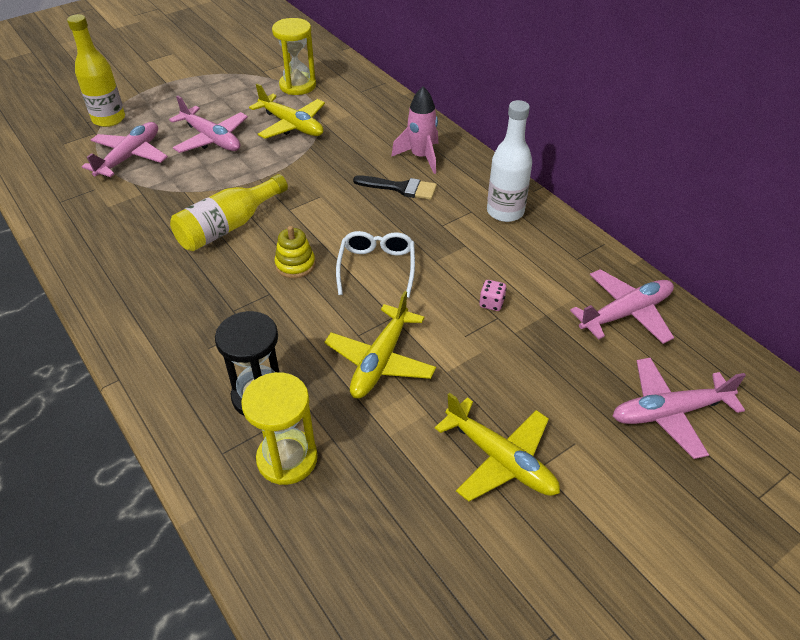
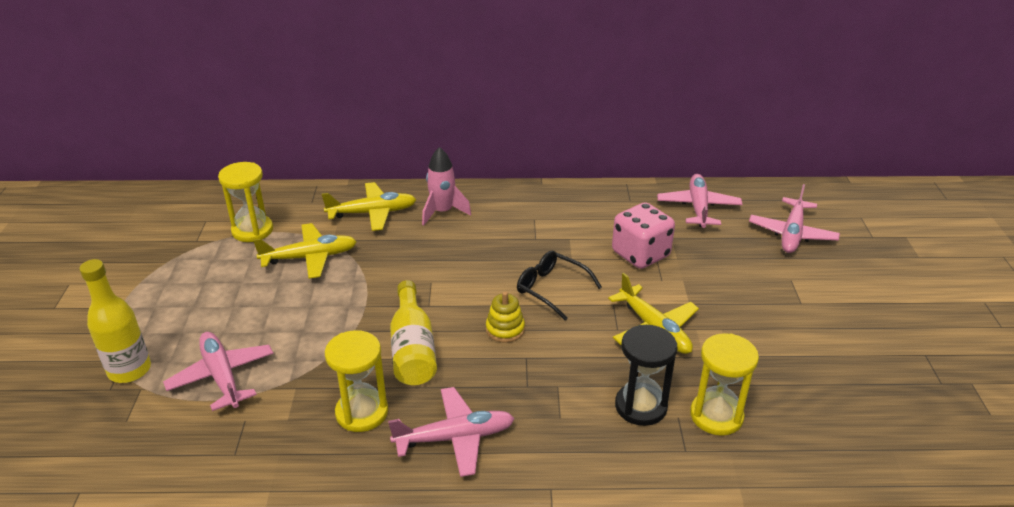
camera: 55 degrees left, 10 degrees down
pink plane [169,96,248,153] -> pink plane moved to [388,387,515,477]
white glasses [336,231,415,298] -> black glasses [517,251,602,321]
black brush [353,175,437,200] -> none
yellow plane [435,393,560,501] -> yellow plane moved to [322,182,417,231]
pink dice [479,280,507,311] -> pink dice [612,202,675,269], size x2.47
white bottle [487,100,532,222] -> none
none -> yellow hourglass [325,330,388,432]

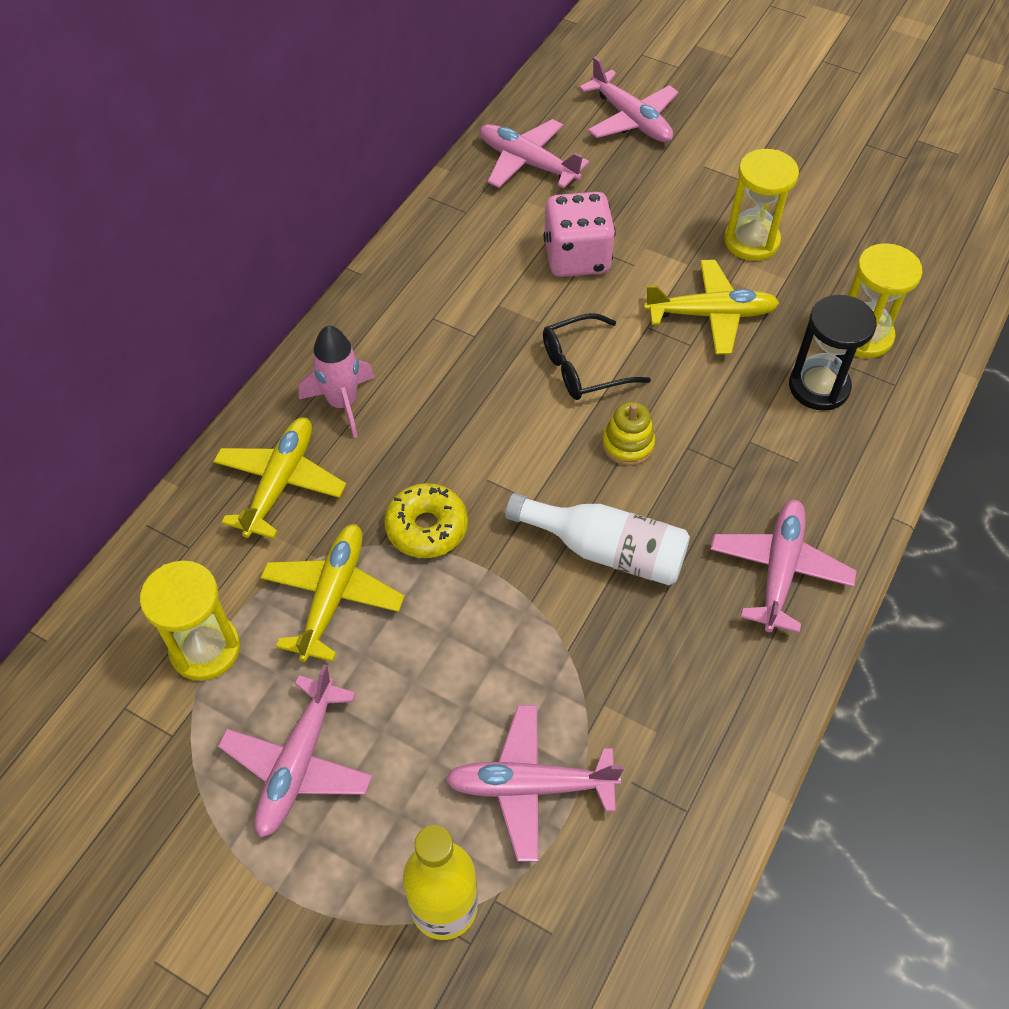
camera: 60 degrees left, 20 degrees up
yellow hourglass [325,330,388,432] -> yellow hourglass moved to [724,149,799,261]
yellow bottle [390,280,437,385] -> white bottle [505,493,690,585]
none -> pink plane [218,664,373,838]
none -> yellow donut [384,483,468,558]

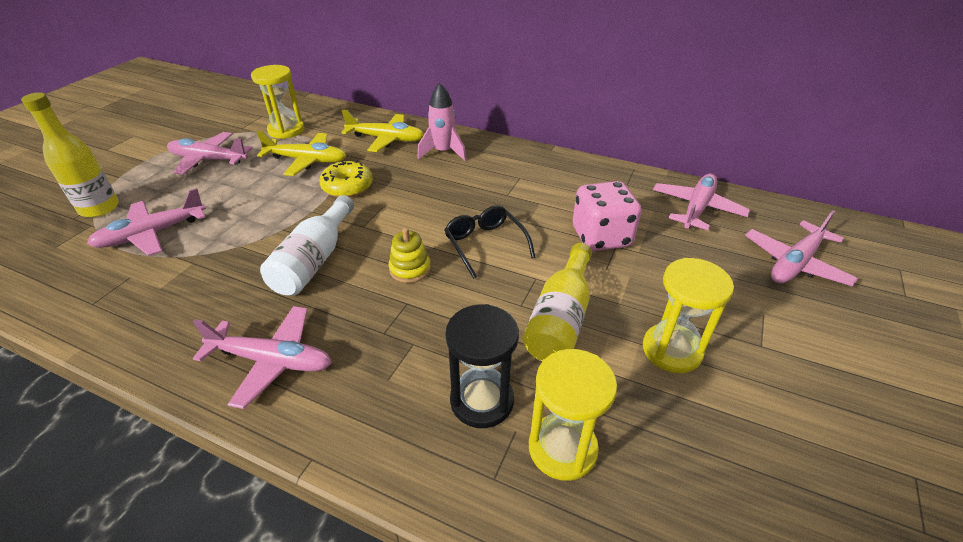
camera: 85 degrees right, 15 degrees down
pink plane [445,705,624,862] -> pink plane turned 120 degrees counterclockwise [87,188,206,256]
yellow plane [644,260,779,354] -> yellow bottle [523,243,592,362]

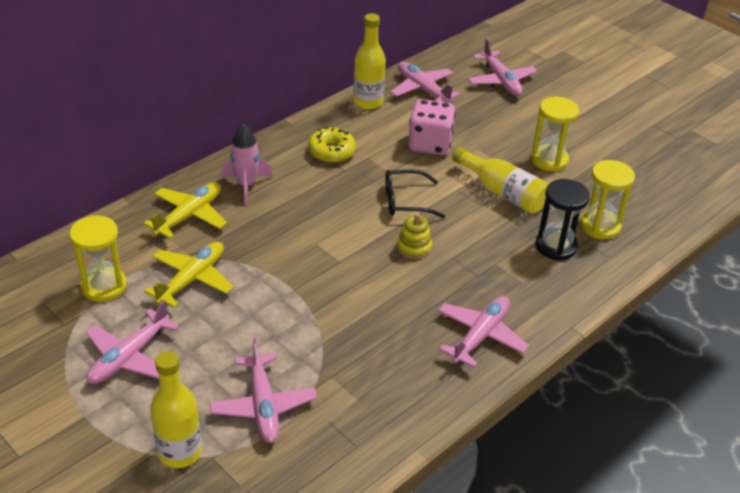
camera: 70 degrees left, 0 degrees up
white bottle [260,195,354,296] -> none
yellow donut [319,160,373,197] -> yellow donut moved to [308,128,356,163]
none -> yellow bottle [353,13,386,109]

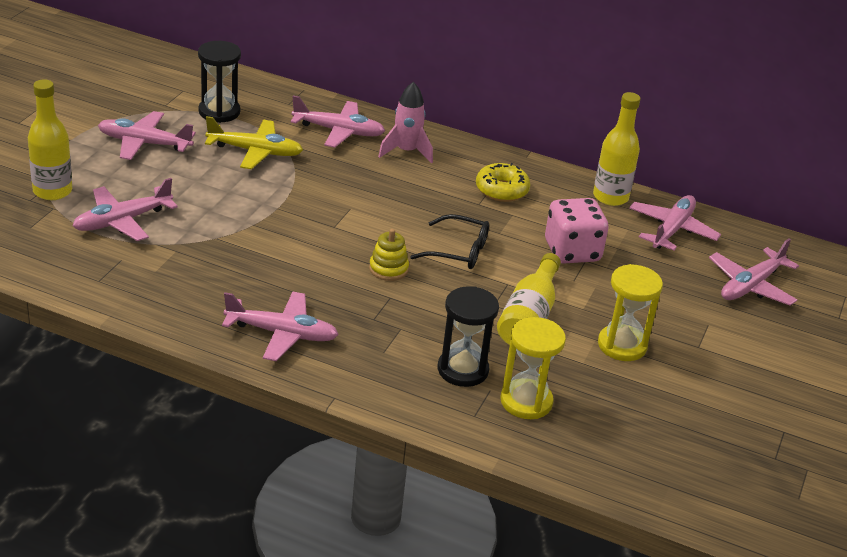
camera: 65 degrees right, 5 degrees down
yellow hourglass [69,215,127,302] -> black hourglass [198,41,241,123]
yellow plane [143,182,227,239] -> pink plane [291,95,385,148]
black glasses [385,170,445,218] -> black glasses turned 135 degrees clockwise [410,214,489,269]

